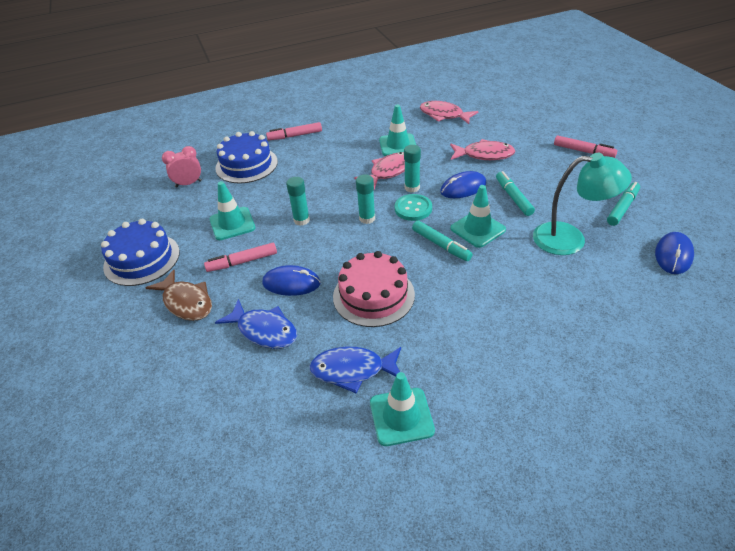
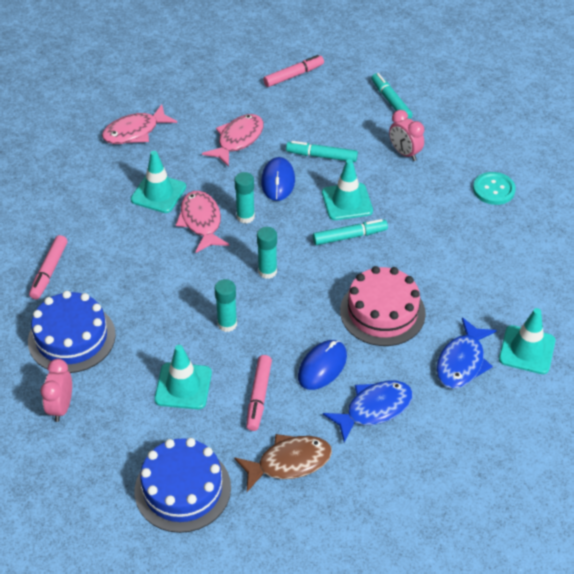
camera: 65 degrees left, 5 degrees up
turquoise button [395,194,432,221] -> turquoise button moved to [473,172,516,205]
turquoise lamp [533,153,632,255] -> pink clock [389,110,424,161]
blue mouse [655,232,694,274] -> none

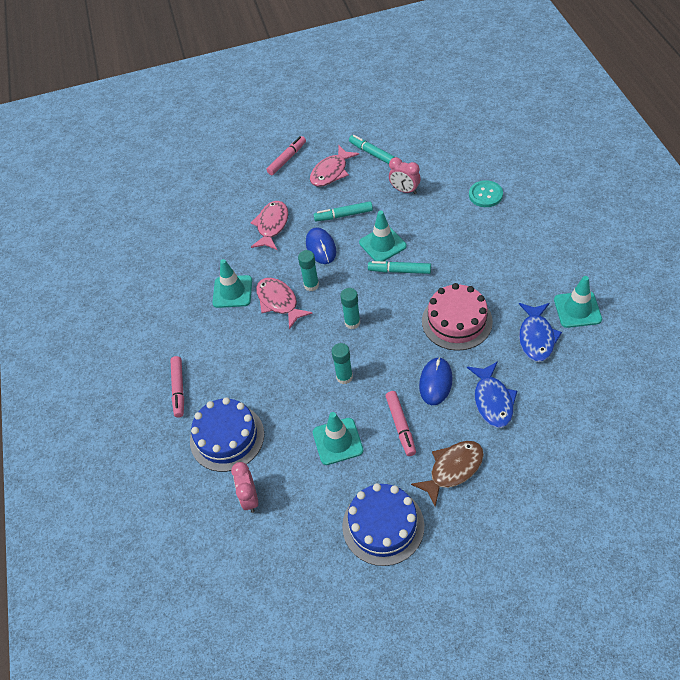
camera: 15 degrees left, 5 degrees up
pink fish [102,104,177,144] -> pink fish moved to [310,145,359,187]
turquoise marker [313,219,388,245] -> turquoise marker turned 135 degrees counterclockwise [368,261,431,274]
blue fish [323,381,413,442] -> blue fish turned 135 degrees clockwise [467,361,517,428]

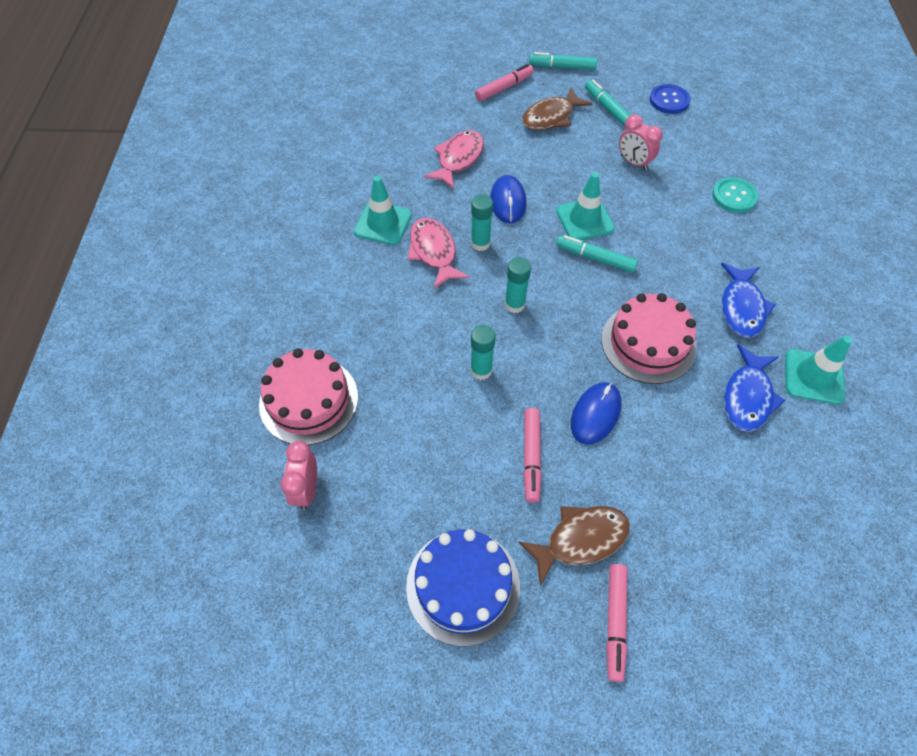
camera: 10 degrees right, 5 degrees up
pink marker [170,356,184,417] -> pink marker moved to [606,564,628,682]
blue cake [190,397,264,472] -> pink cake [259,348,358,445]
pink fish [310,145,359,187] -> brown fish [522,88,593,130]
turquoise traffic cone [313,412,363,465] -> none
turquoise marker [314,201,373,221] -> turquoise marker moved to [529,52,597,70]
blue fish [467,361,517,428] -> blue fish moved to [721,263,776,338]
none -> blue button [649,84,691,114]

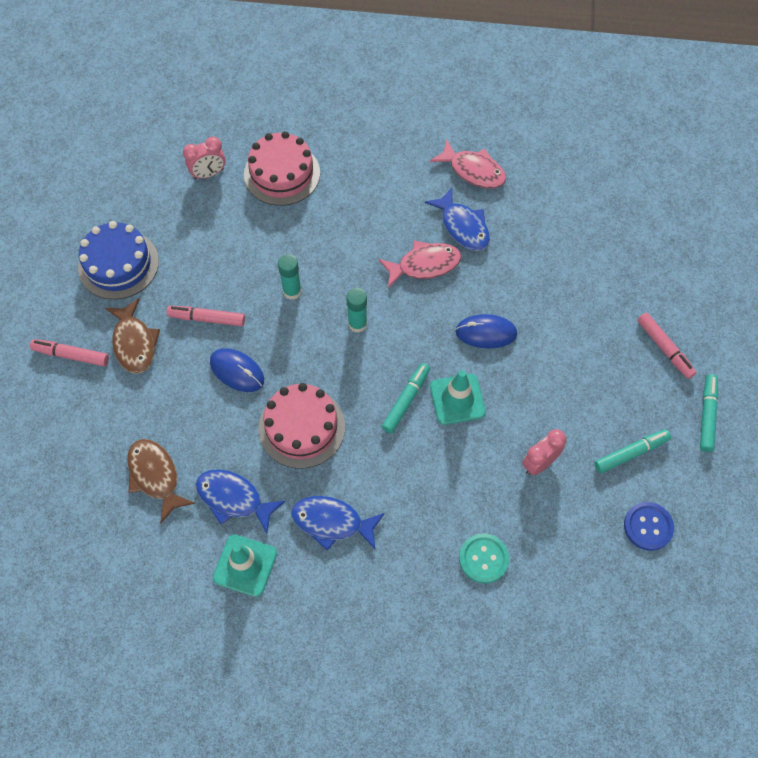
camera: 95 degrees right, 5 degrees up
pink clock [281,441,317,510] -> pink clock turned 150 degrees clockwise [183,137,226,180]
turquoise traffic cone [354,176,412,245] -> blue fish [425,187,490,251]
pink fish [424,130,484,189] -> pink fish moved to [430,139,506,189]
turquoise glue stick [471,194,493,251] -> none
brown fish [522,88,593,130] -> brown fish moved to [127,439,195,523]

